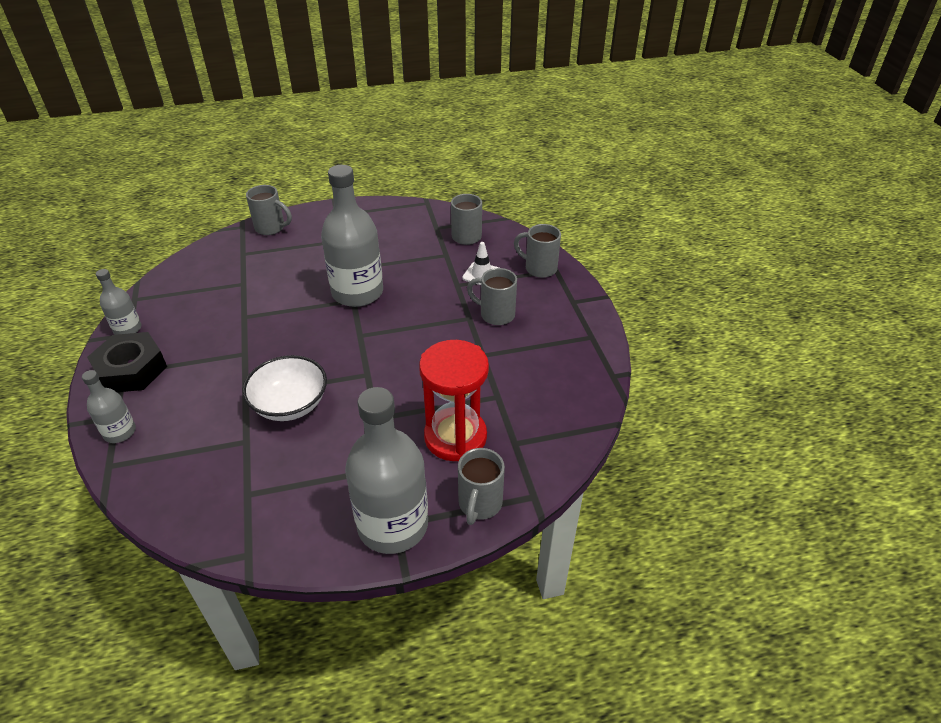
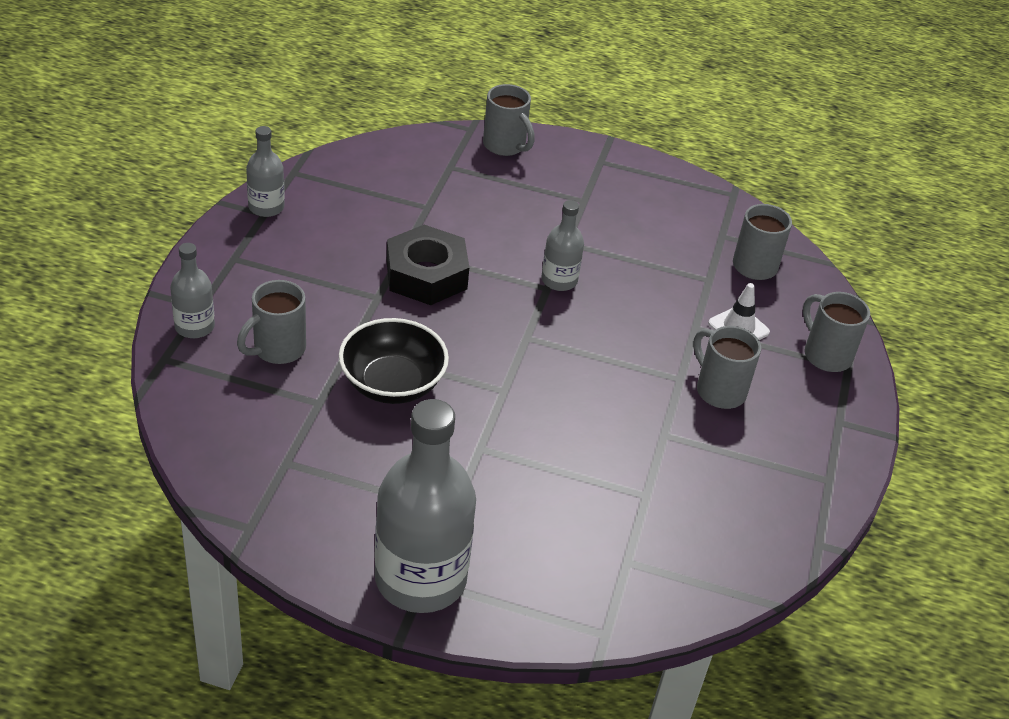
camera: 25 degrees right, 0 degrees up
black nut [87,332,167,392] -> black nut moved to [386,225,469,305]
white bowl [242,355,327,421] -> black bowl [339,318,449,404]
grey bottle [321,165,383,307] -> grey bottle [541,200,584,291], size x0.50
red hourglass [419,340,489,461] -> none
grey mug [458,448,505,525] -> grey mug moved to [237,280,306,364]

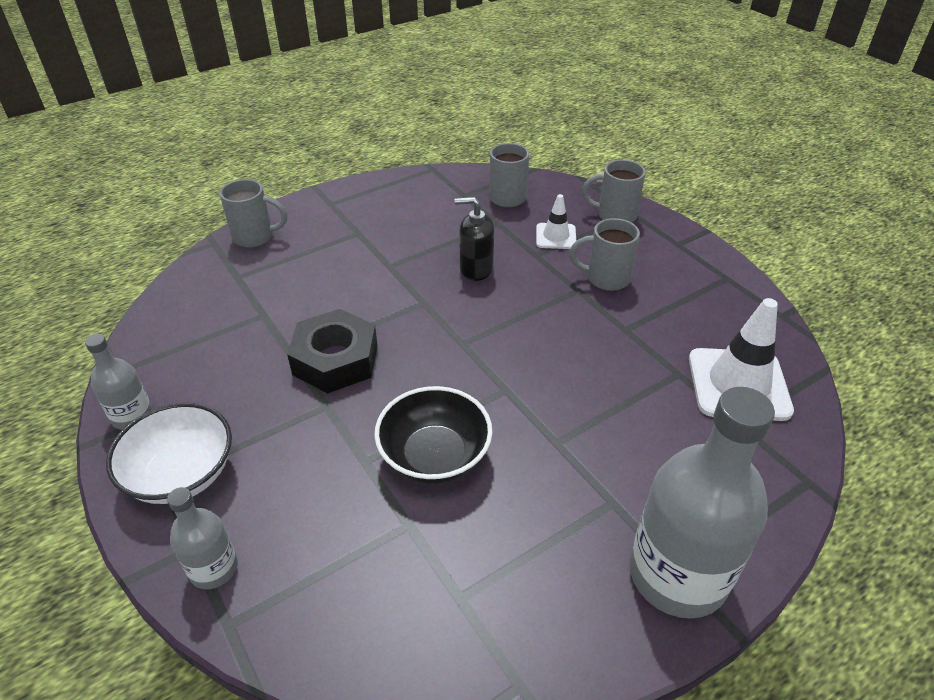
camera: 45 degrees left, 0 degrees up
grey mug [237,280,306,364] -> none
grey bottle [541,200,584,291] -> none
none -> white bowl [106,403,232,504]
none -> black soap dispenser [455,197,494,281]
none -> white traffic cone [689,298,794,421]

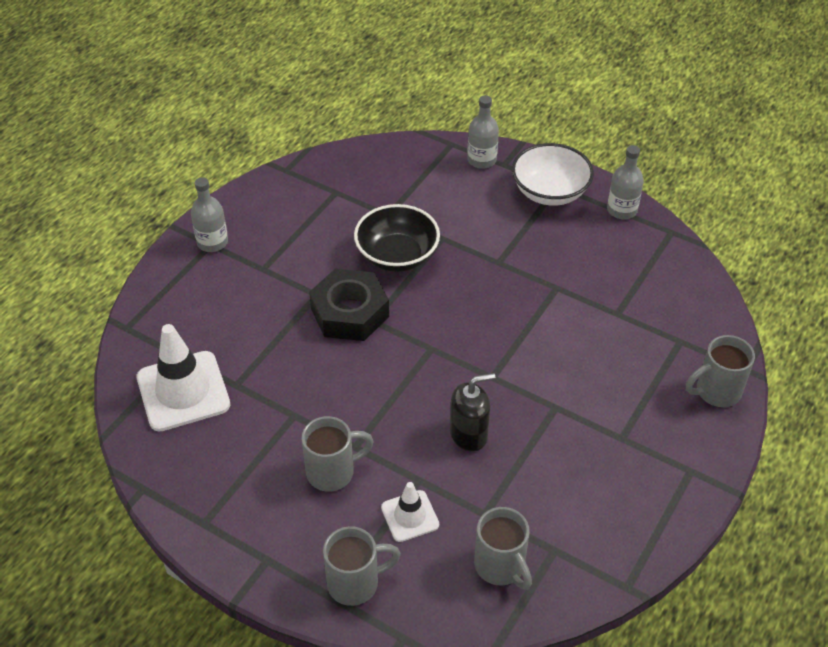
camera: 155 degrees right, 5 degrees up
black nut [287,309,378,393] -> black nut moved to [309,269,389,341]
grey bottle [629,387,775,619] -> grey bottle [191,177,228,252], size x0.50

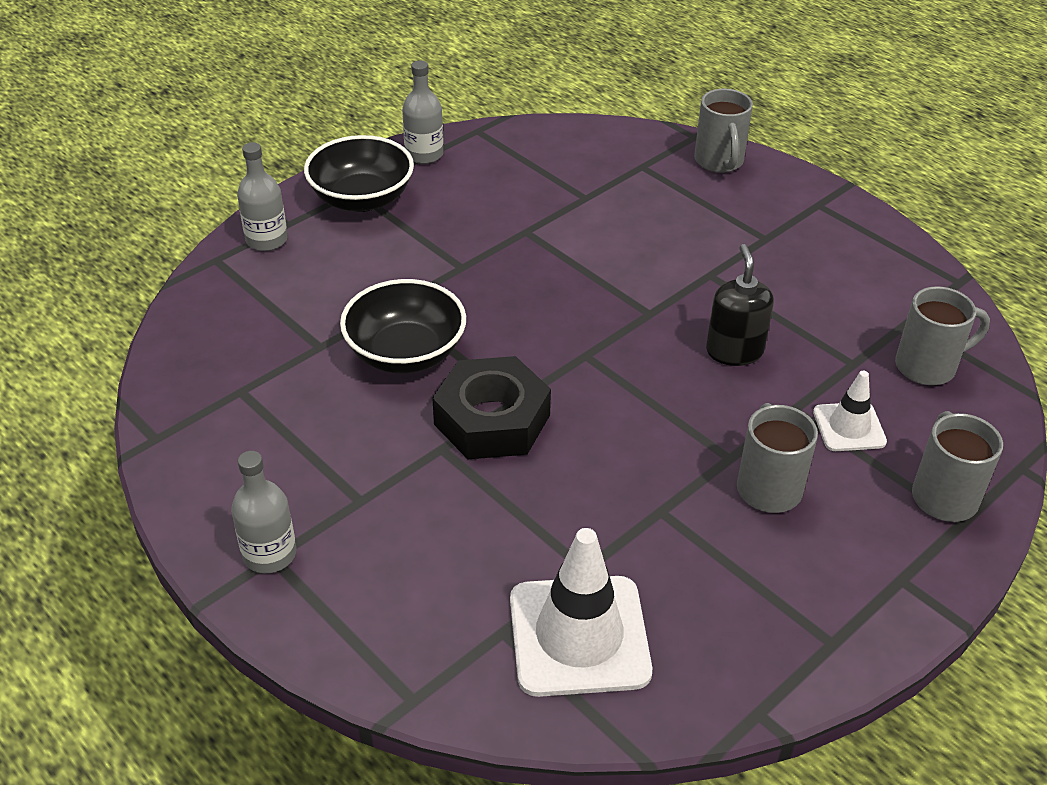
camera: 75 degrees left, 5 degrees down
white bowl [512,143,594,206] -> black bowl [304,135,414,212]

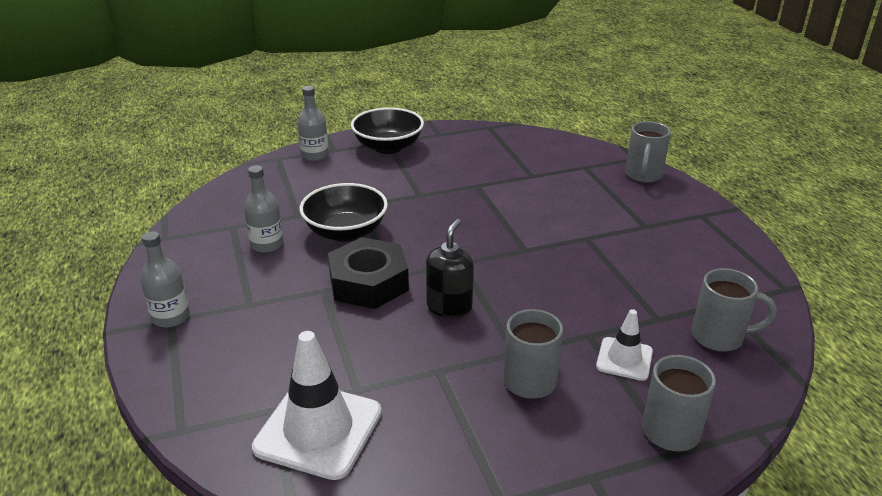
camera: 25 degrees right, 10 degrees down
grey bottle [402,61,444,164] -> grey bottle moved to [244,165,284,253]
black soap dispenser [706,244,774,366] -> black soap dispenser moved to [426,219,474,318]

